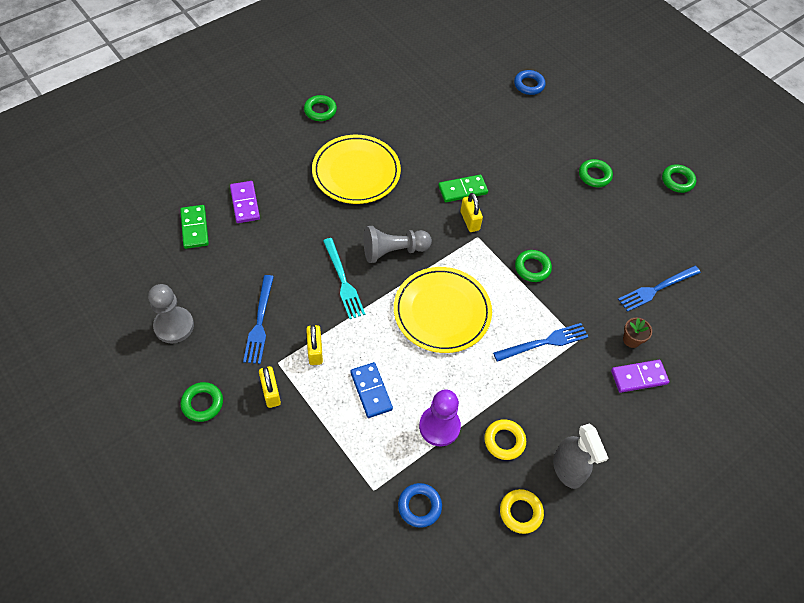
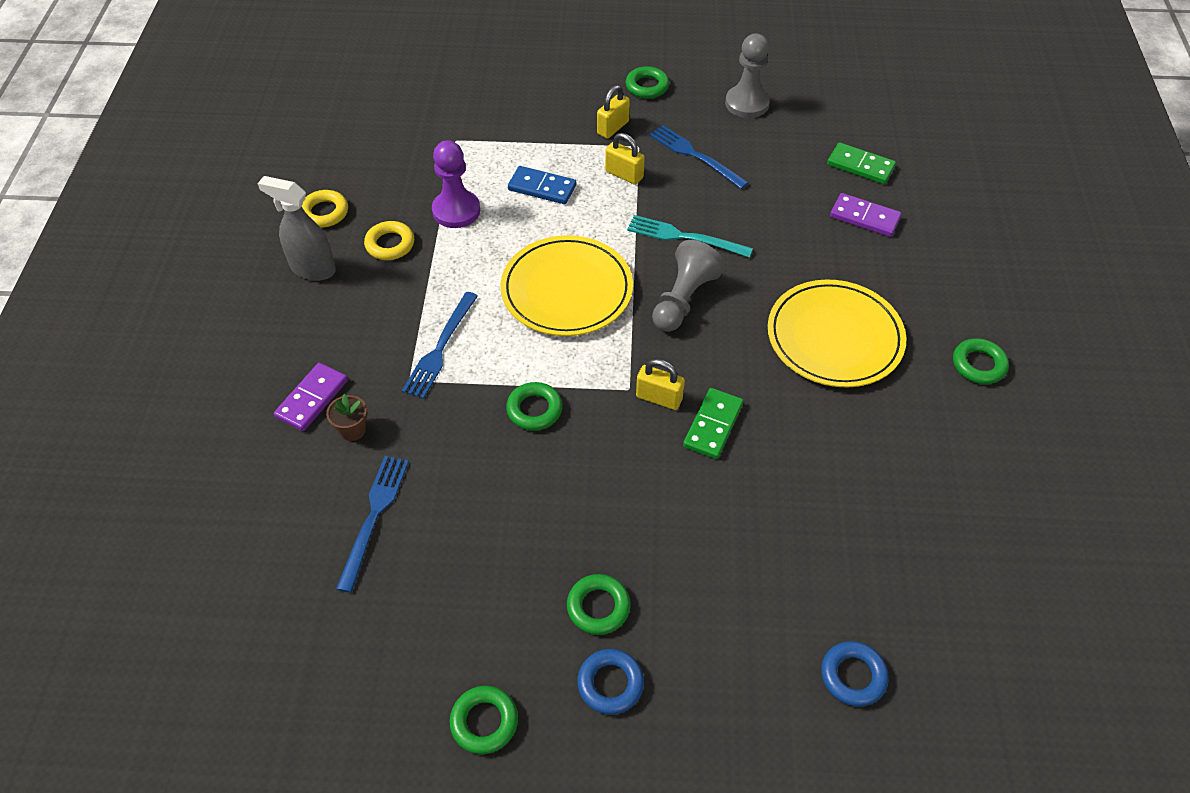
camera: 135 degrees right, 5 degrees down
yellow padlock [259,366,281,408] -> yellow padlock turned 75 degrees counterclockwise [597,85,630,139]
blue ring [398,483,442,528] -> blue ring moved to [577,649,644,715]

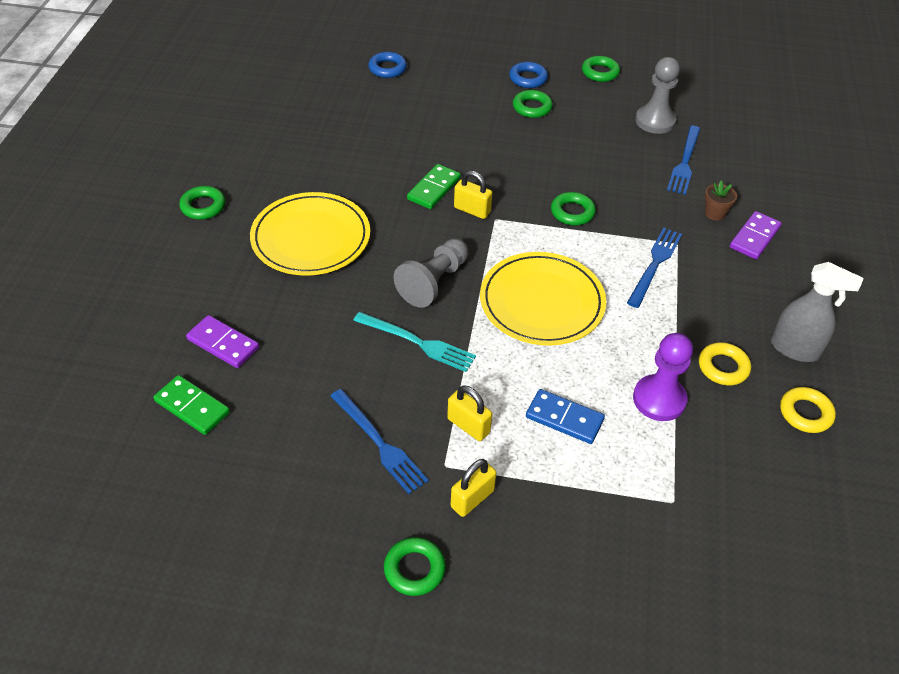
camera: 175 degrees left, 5 degrees down
grey pawn [725,34,770,118] -> grey pawn moved to [635,57,680,134]

